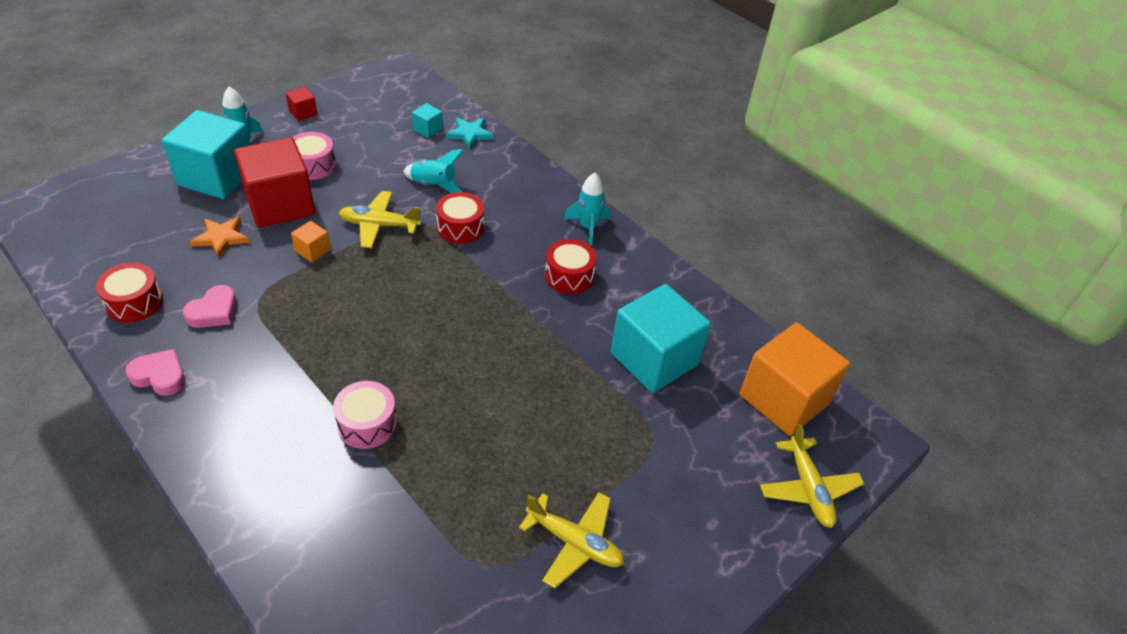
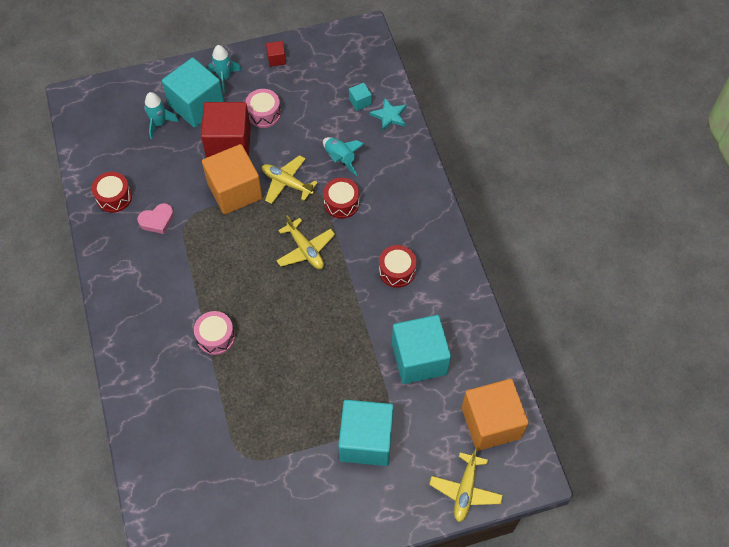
camera: 30 degrees right, 15 degrees up
pink heart [125,349,185,396] -> none
orange star [190,217,250,258] -> none
orange cube [291,221,331,262] -> orange cube [202,144,263,215], size x2.36
yellow plane [519,492,625,588] -> yellow plane moved to [276,215,335,269]
turquoise rocket [564,173,610,246] -> turquoise rocket moved to [144,92,179,139]
none -> turquoise cube [338,400,394,466]

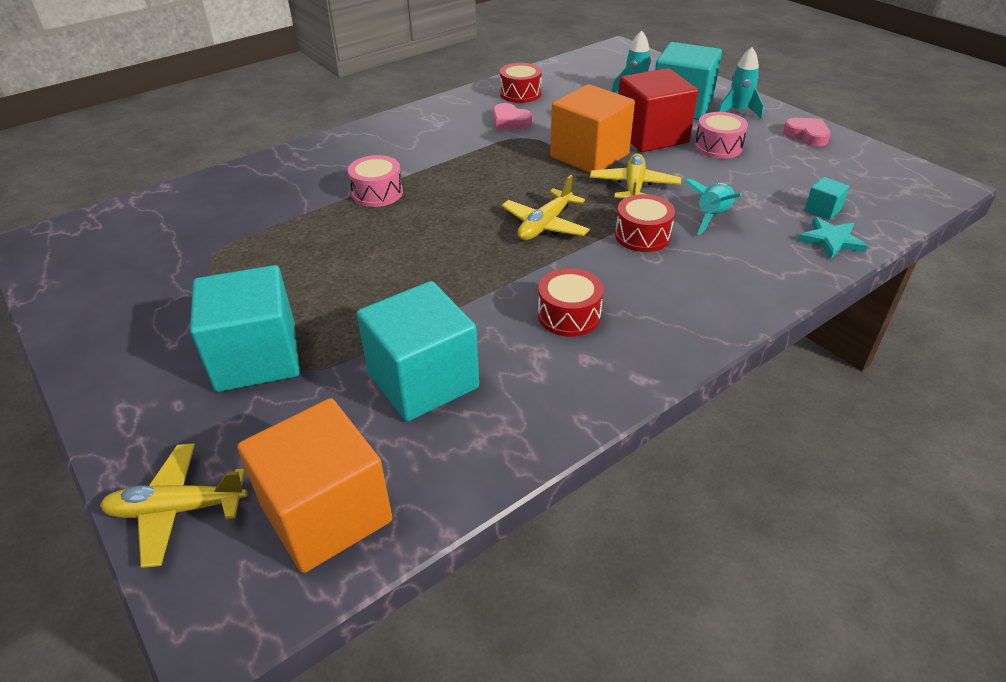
camera: 70 degrees right, 20 degrees down
red cube [266,41,286,67] -> pink heart [783,117,831,147]

